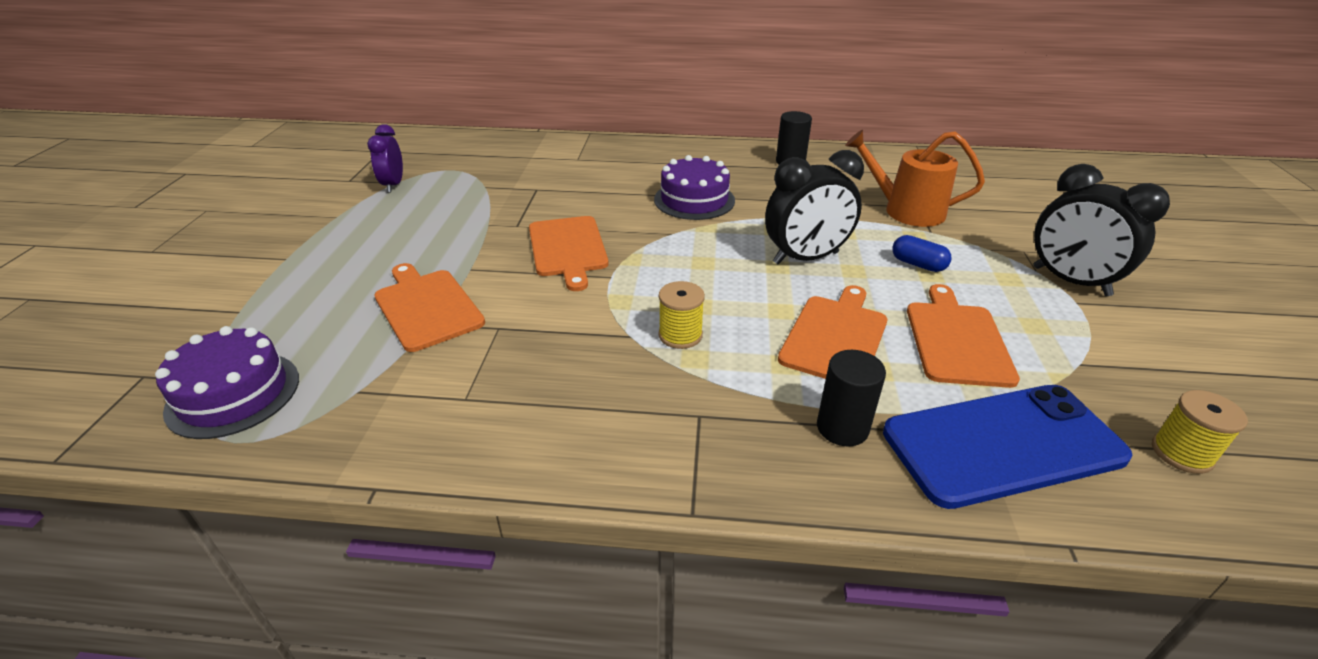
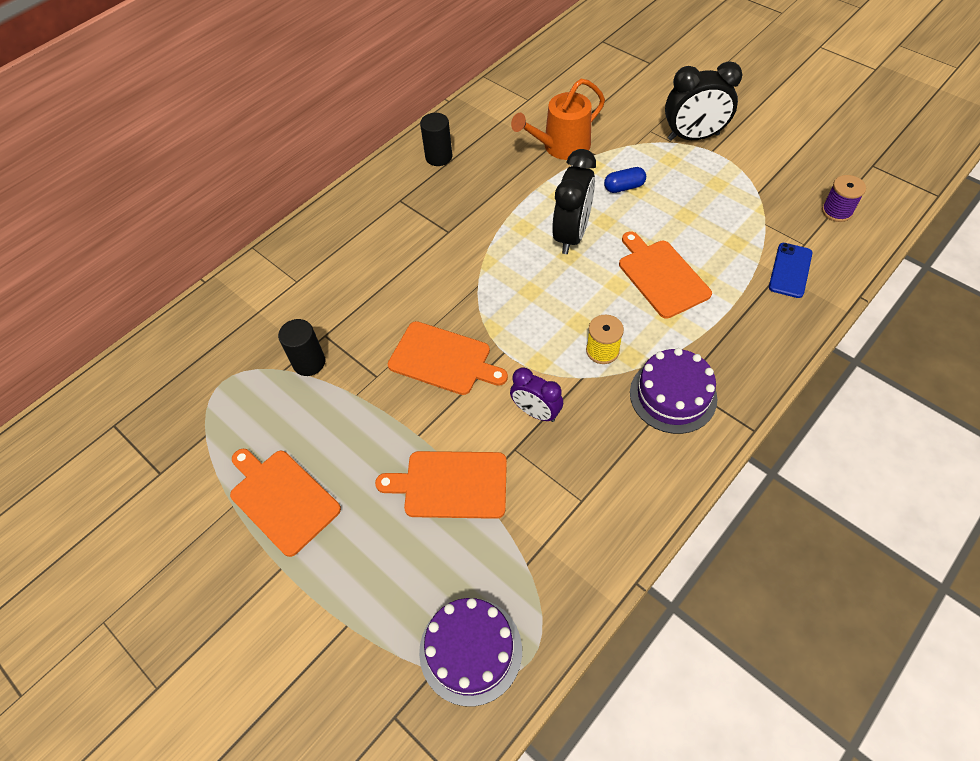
camera: 50 degrees left, 20 degrees up
purple clock [367,124,403,193] -> purple clock moved to [510,367,563,422]
purple cake [654,155,735,220] -> purple cake moved to [630,348,717,434]
black cylinder [817,350,886,447] -> black cylinder moved to [278,319,325,376]
blue phone [883,385,1132,509] -> blue phone [769,243,813,298], size x0.50
orange cutting board [907,284,1020,388] -> orange cutting board moved to [230,449,341,557]
yellow spool [1152,390,1248,474] -> purple spool [822,175,866,222]

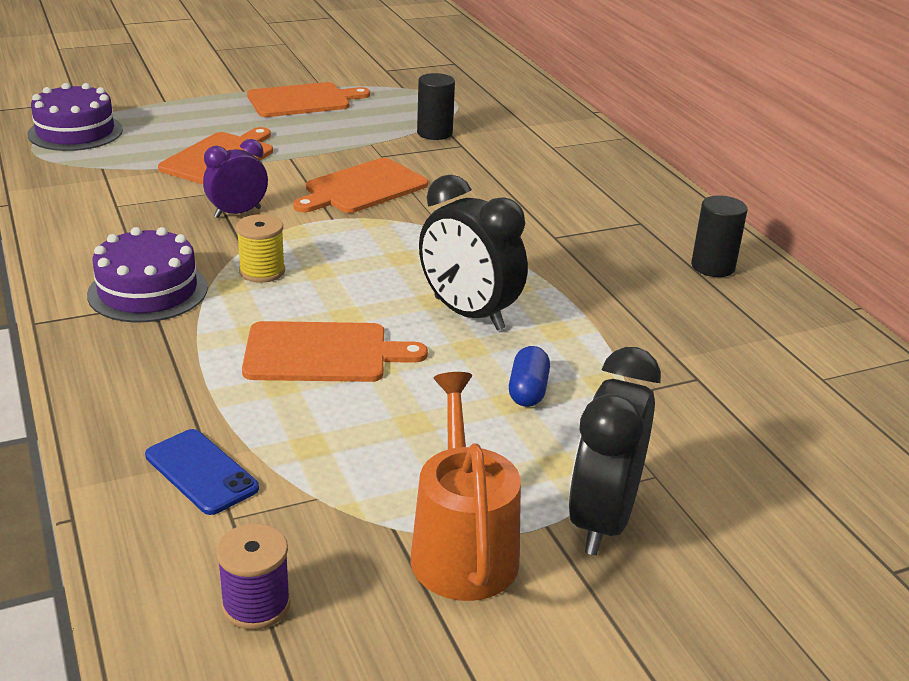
camera: 110 degrees right, 25 degrees down
orange watering can [511,79,605,160] -> orange watering can moved to [411,372,521,601]

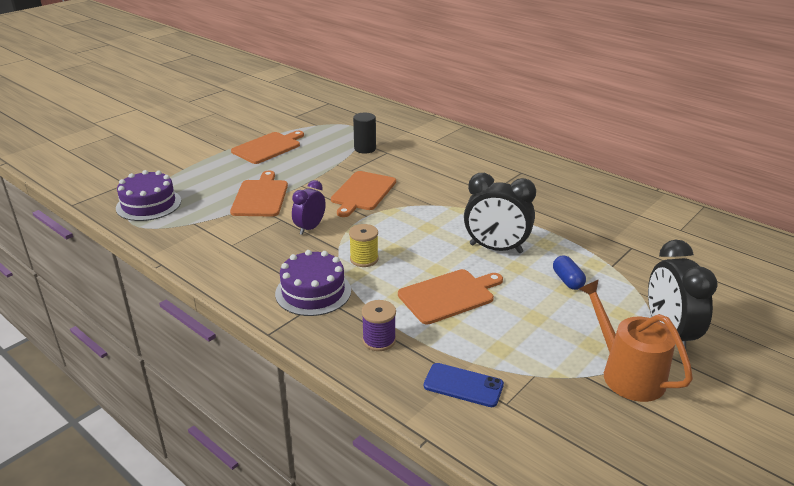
camera: 25 degrees left, 0 degrees up
purple spool [216,523,291,630] -> purple spool moved to [362,300,396,351]
black cylinder [691,195,747,277] -> none

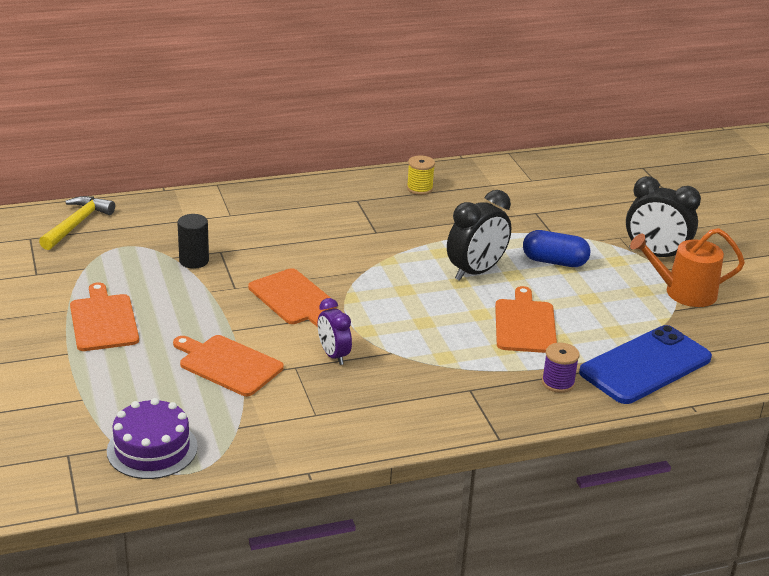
camera: 60 degrees left, 0 degrees up
purple cake [275,250,351,316] -> none
yellow spool [349,224,379,267] -> yellow spool moved to [407,155,435,195]
blue phone [424,363,504,407] -> blue phone [579,325,712,404], size x1.98
blue capsule [553,255,586,290] -> blue capsule [523,230,590,267], size x1.56
none -> yellow hammer [39,196,115,250]

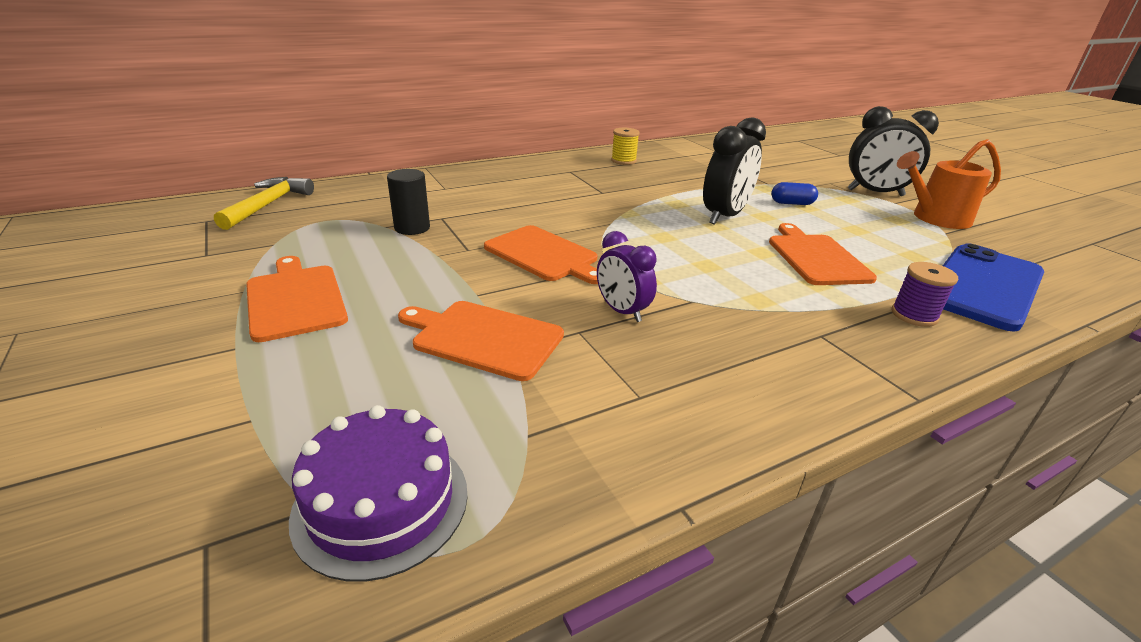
camera: 10 degrees left, 0 degrees up
blue capsule [523,230,590,267] -> blue capsule [771,182,818,205], size x0.64

